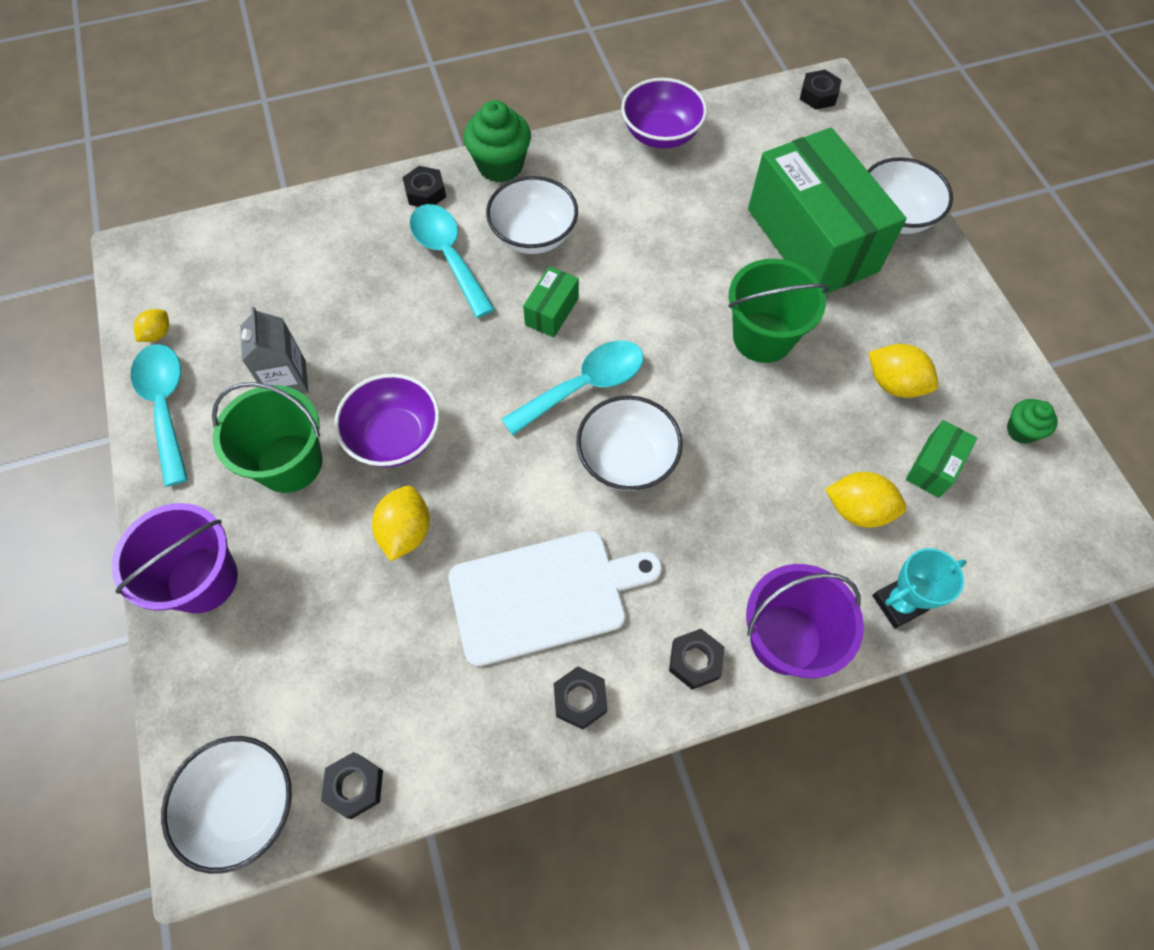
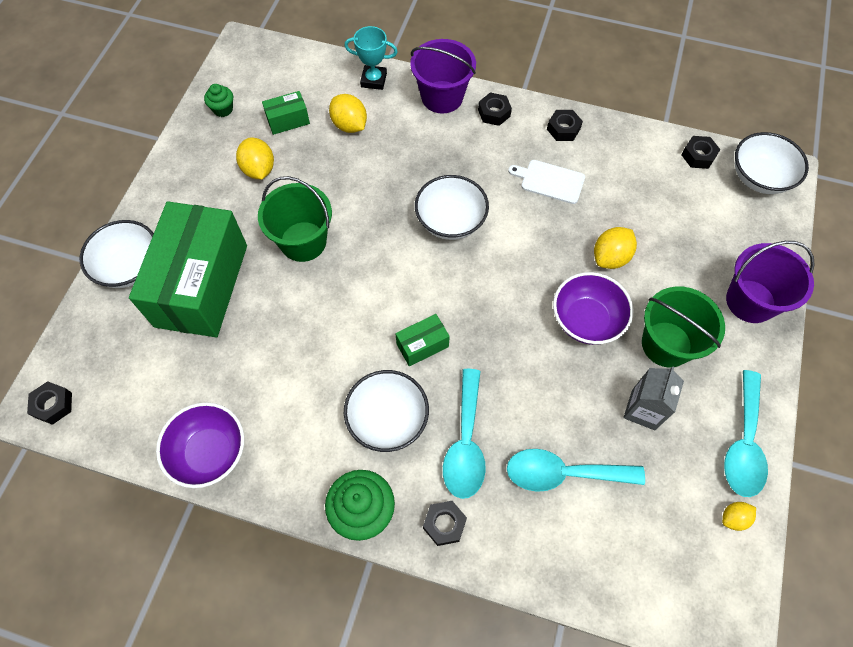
camera: 145 degrees left, 0 degrees up
white cutting board [449,531,662,667] -> white cutting board [508,160,585,204], size x0.56
turquoise spoon [501,340,643,435] -> turquoise spoon moved to [507,449,645,492]

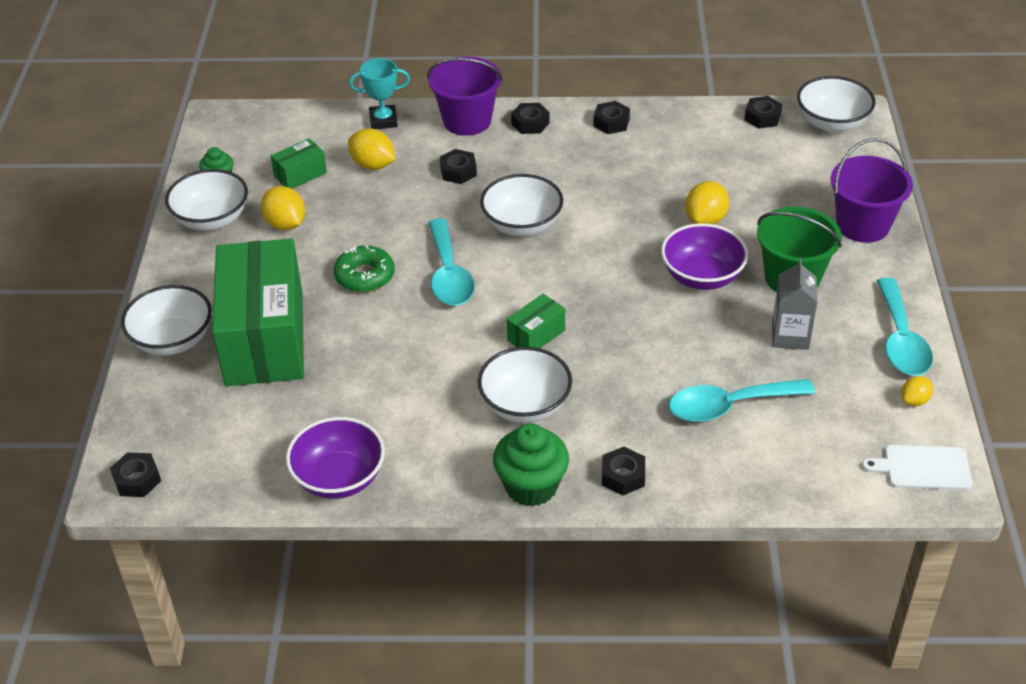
camera: 15 degrees left, 20 degrees down
green bucket [258,176,332,262] -> green donut [334,245,395,292]
turquoise spoon [443,369,486,499] -> turquoise spoon moved to [429,218,475,306]
white cutting board [508,160,585,204] -> white cutting board moved to [862,445,973,490]
none -> white bowl [165,169,248,231]
none -> black nut [440,149,477,184]

